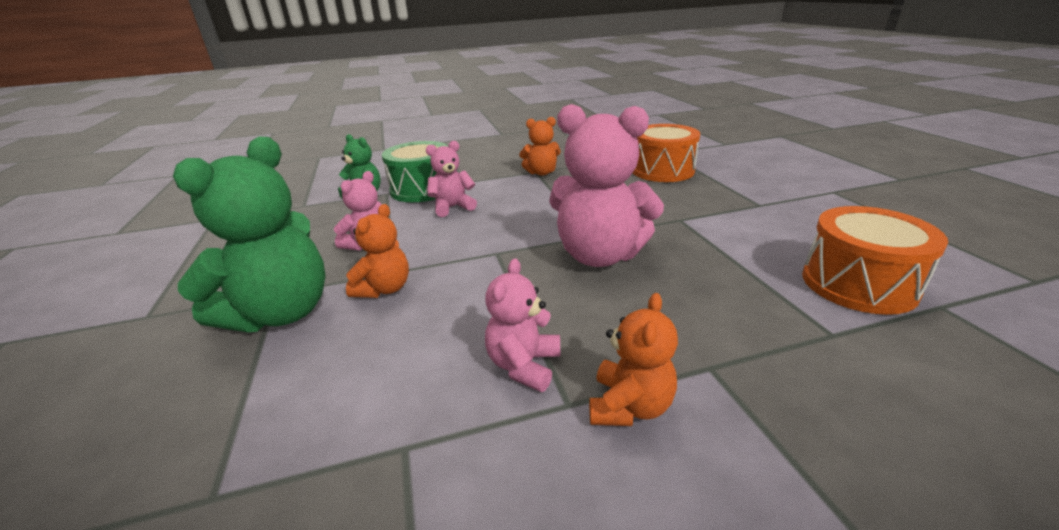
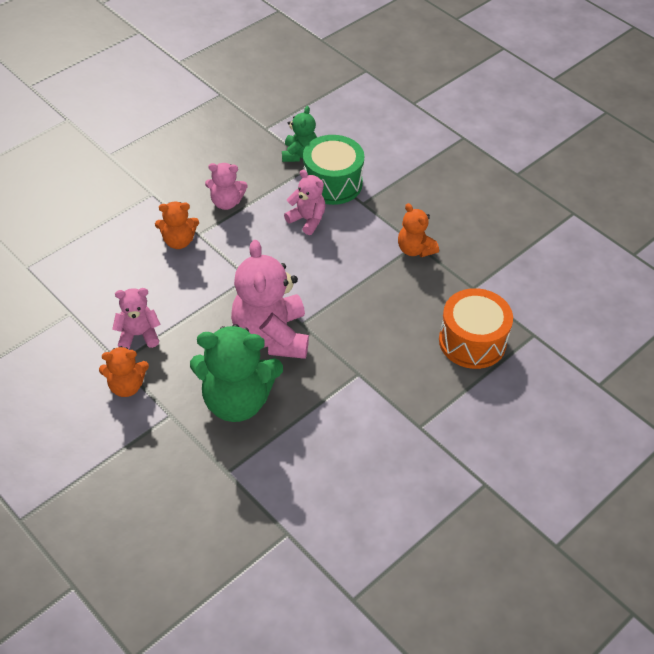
camera: 60 degrees right, 20 degrees up
green teddy bear [173,136,326,332] -> green teddy bear moved to [190,324,283,422]
orange drum [802,206,948,315] -> none

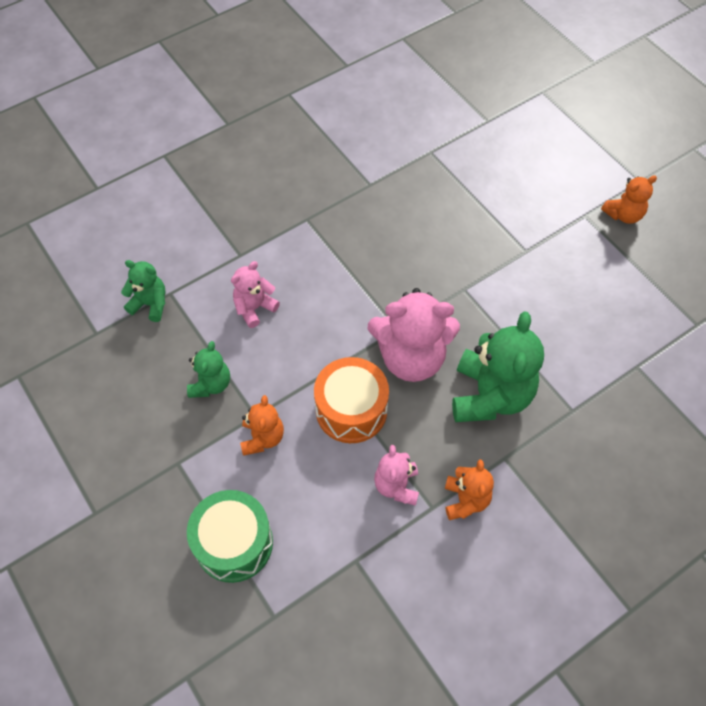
camera: 80 degrees left, 10 degrees up
pink teddy bear [205,163,248,210] -> green teddy bear [187,341,230,398]
green drum [303,135,364,205] -> green drum moved to [187,490,273,583]
orange teddy bear [398,203,439,257] -> orange teddy bear moved to [601,175,657,224]
orange drum [439,288,513,369] -> orange drum moved to [314,357,389,443]

